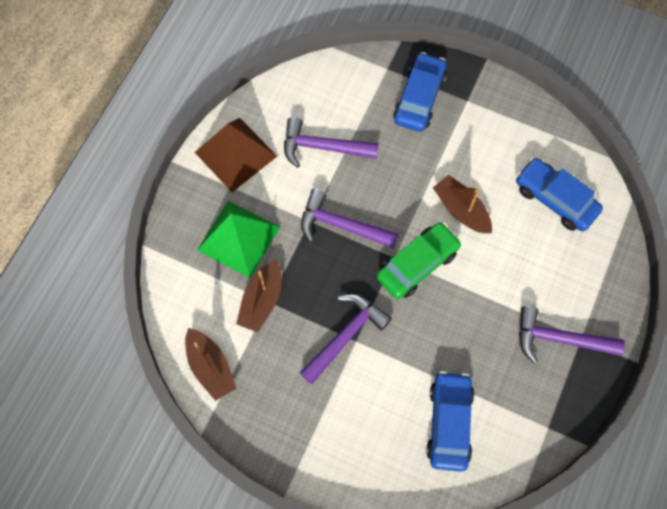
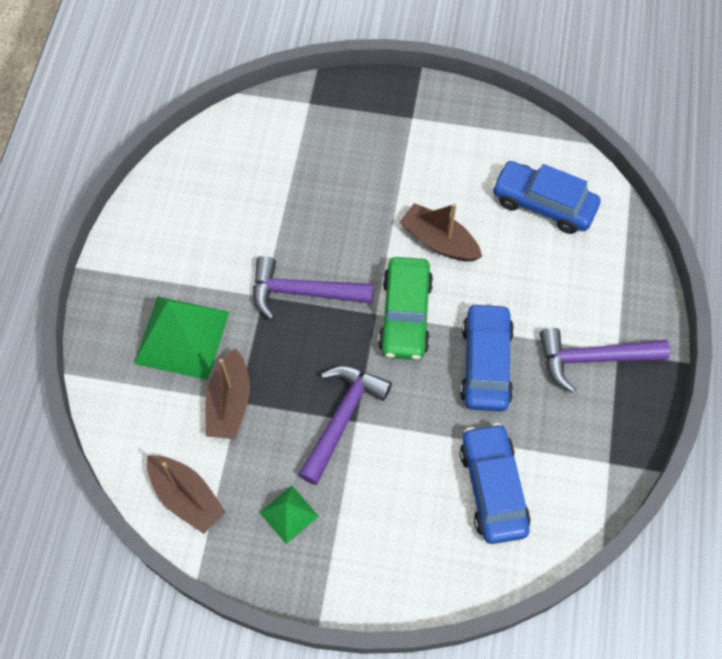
camera: 15 degrees left, 5 degrees down
brown pyramid [195,118,277,192] -> none
purple hammer [284,117,379,168] -> none
green car [376,222,462,299] -> green car turned 150 degrees clockwise [378,257,433,360]
blue car [393,52,447,132] -> blue car moved to [460,303,514,412]
none -> green pyramid [259,486,319,544]

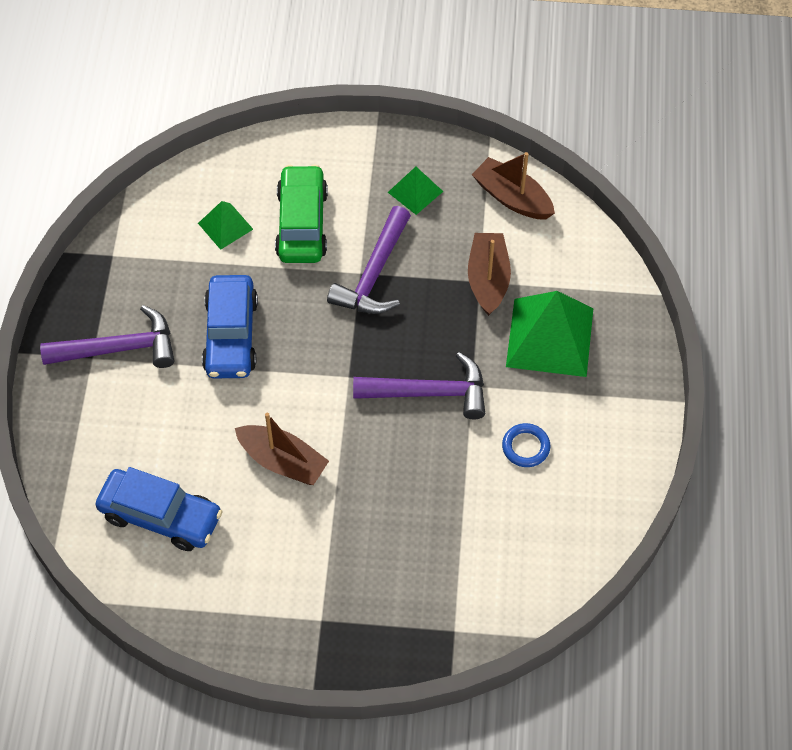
camera: 175 degrees right, 5 degrees down
green car [378,257,433,360] -> green car moved to [275,165,328,263]
blue car [460,423,531,544] -> green pyramid [198,201,253,250]
none -> blue ring [502,423,550,467]

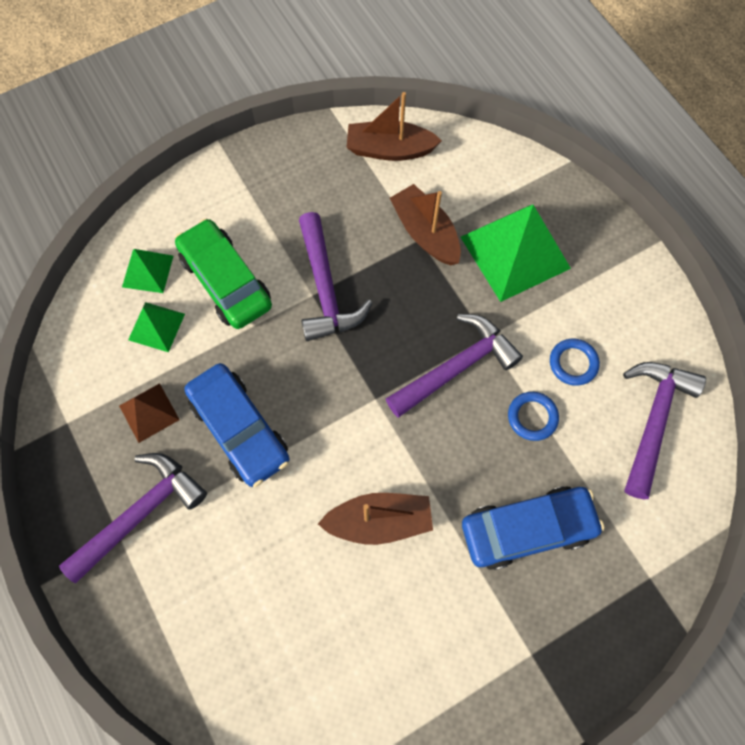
camera: 35 degrees left, 10 degrees up
blue car [95,467,223,551] -> blue car moved to [462,486,604,570]
green pyramid [388,167,443,215] -> green pyramid moved to [122,249,173,293]
none -> brown pyramid [119,383,180,443]
none -> blue ring [508,392,559,441]
none -> purple hammer [623,362,706,499]

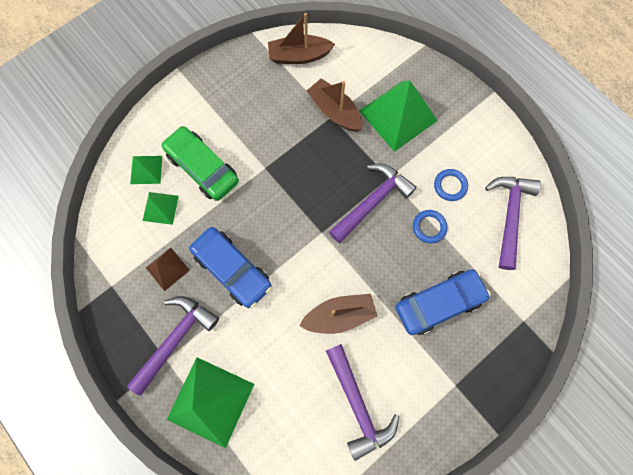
camera: 10 degrees left, 5 degrees up
purple hammer [299,212,372,341] -> purple hammer moved to [326,344,399,461]
none -> green pyramid [166,357,254,448]

